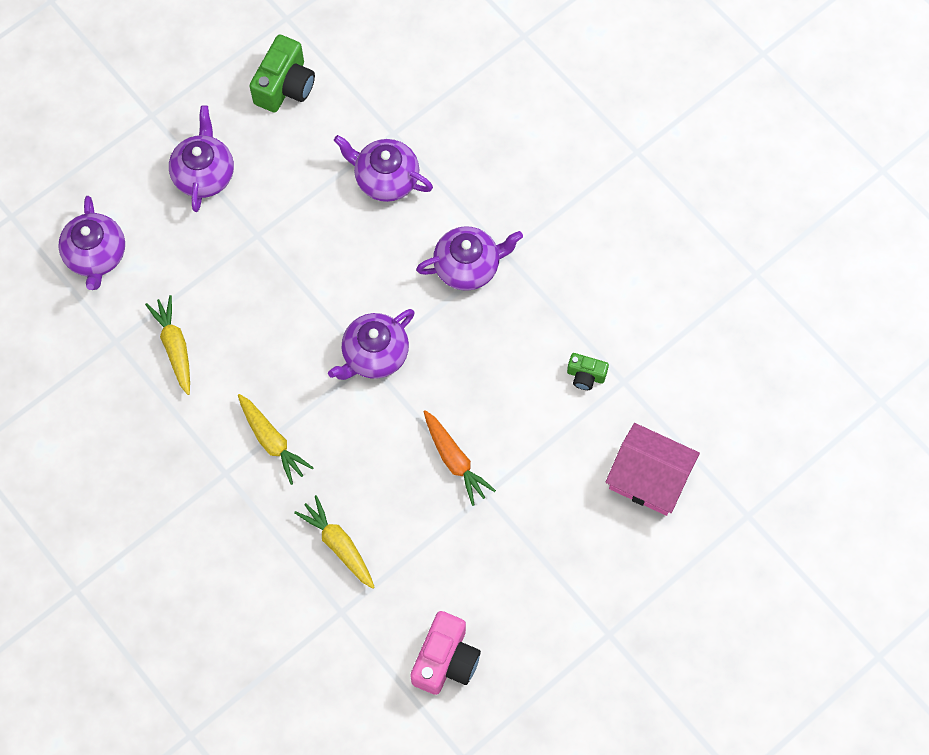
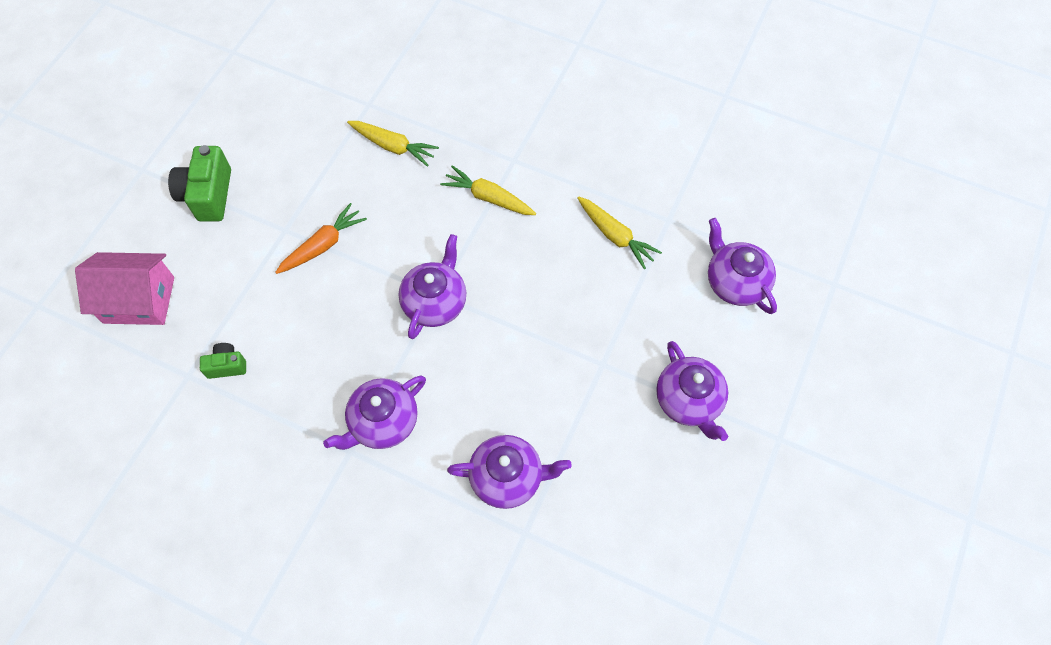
camera: 155 degrees right, 5 degrees down
green camera [250,35,315,112] -> green camera moved to [168,145,231,221]
pink camera [411,611,481,695] -> none
orange carrot [423,410,496,506] -> orange carrot turned 105 degrees clockwise [275,203,367,274]

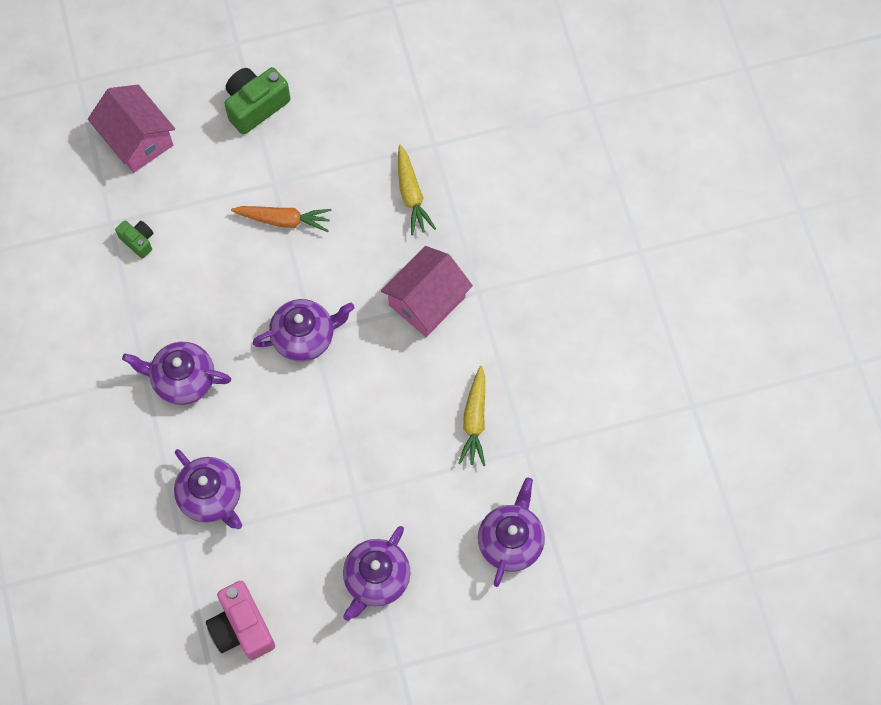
camera: 50 degrees right, 5 degrees up
yellow carrot [440,165,536,215] -> pink house [381,246,473,337]
none -> pink camera [206,581,275,660]

